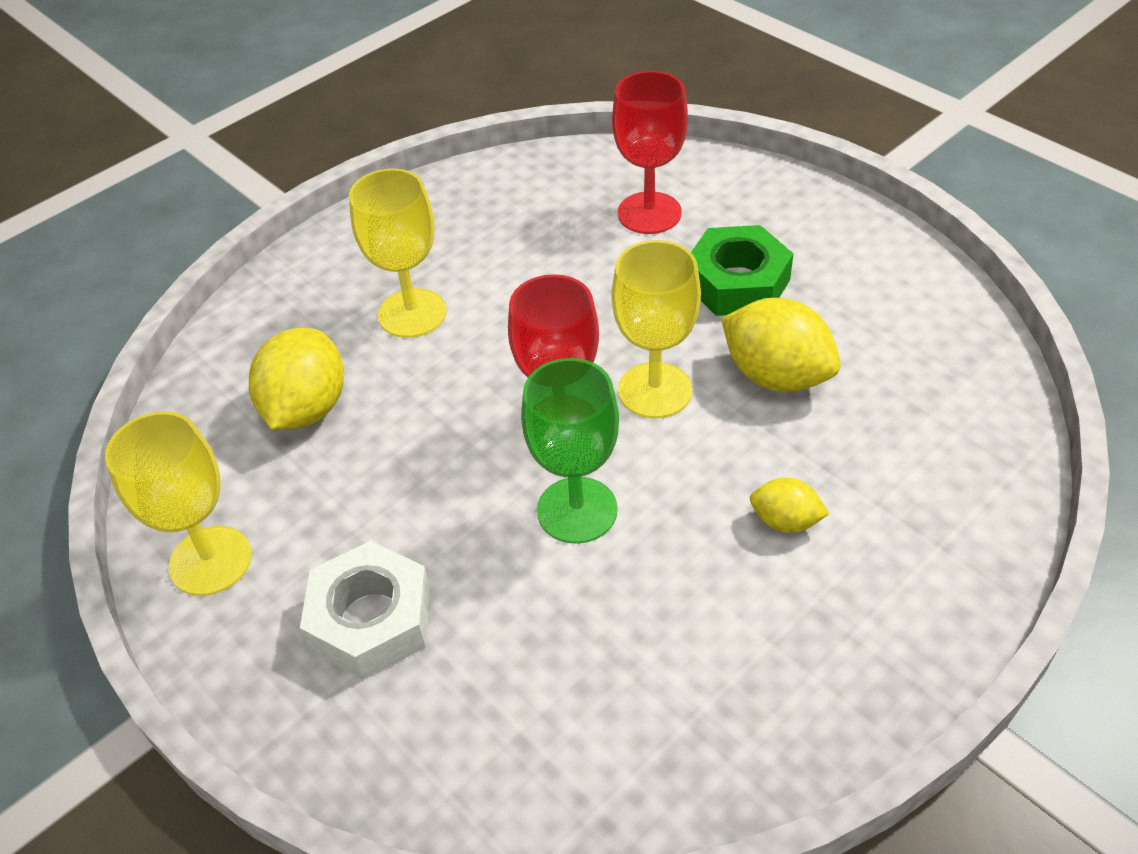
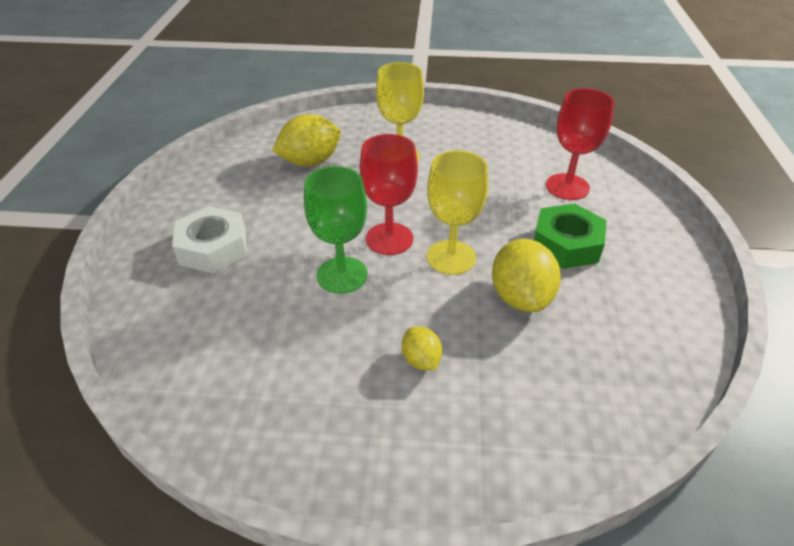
camera: 45 degrees right, 5 degrees down
yellow goblet [105,411,252,596] -> none

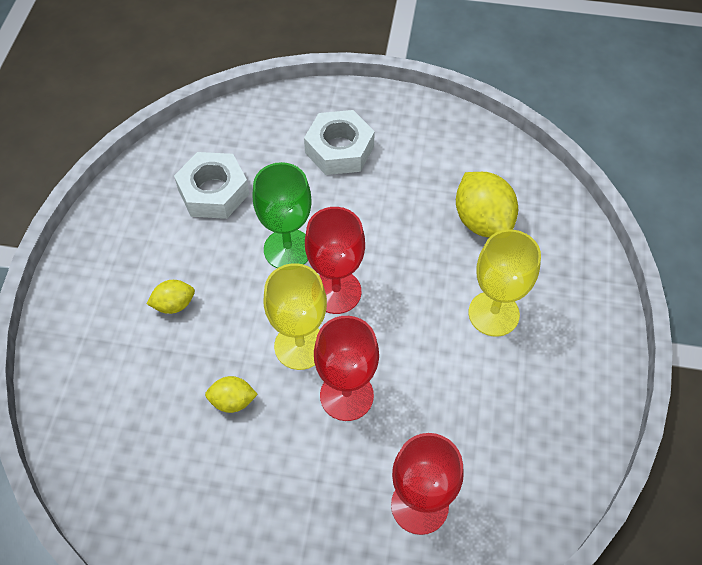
camera: 95 degrees right, 15 degrees up
yellow lemon [492,239,561,312] -> yellow lemon [205,376,258,413], size x0.54
green nut [534,203,606,269] -> none
none -> white nut [174,152,249,219]
none -> red goblet [314,316,379,421]

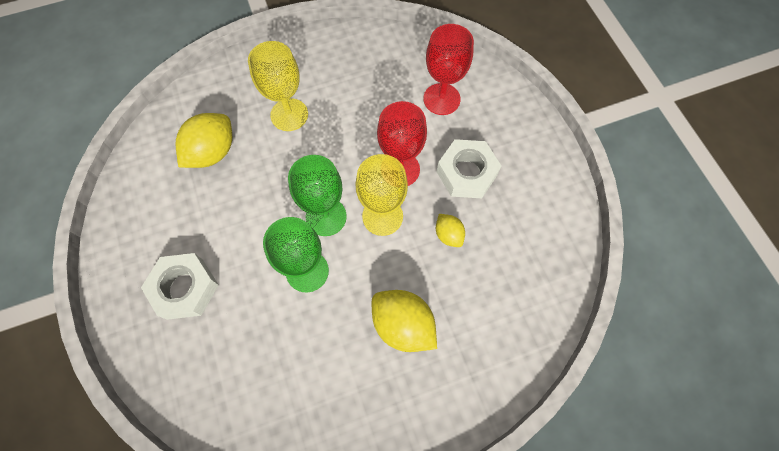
camera: 120 degrees left, 10 degrees up
yellow lemon [147,280,195,314] -> yellow lemon [372,290,437,352], size x1.84
white nut [174,152,249,219] -> white nut moved to [437,139,501,198]
red goblet [305,207,365,314] -> green goblet [288,155,347,236]

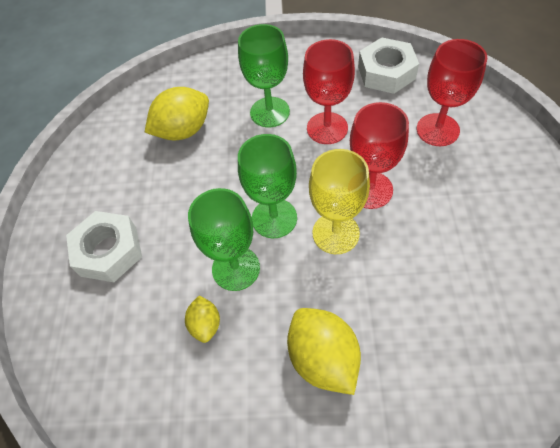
camera: 25 degrees right, 10 degrees down
yellow goblet [248,41,308,131] -> green goblet [238,24,290,127]
yellow lemon [436,214,465,247] -> yellow lemon moved to [185,296,220,343]
white nut [437,139,501,198] -> white nut moved to [358,37,419,94]
none -> red goblet [303,39,355,144]

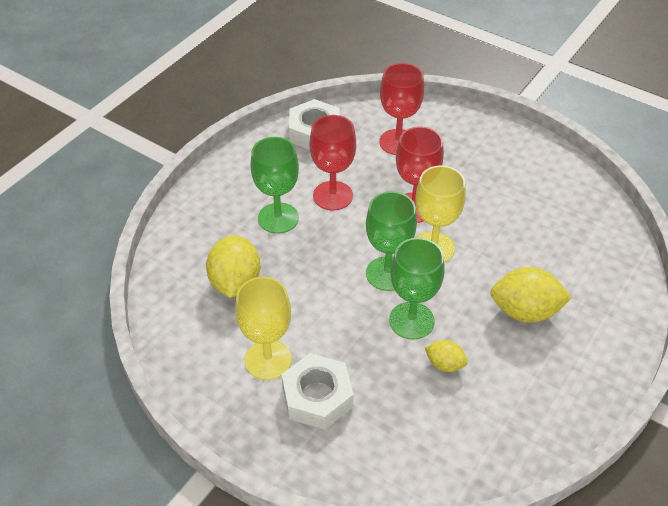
camera: 60 degrees left, 10 degrees down
none -> yellow goblet [235,277,292,380]

